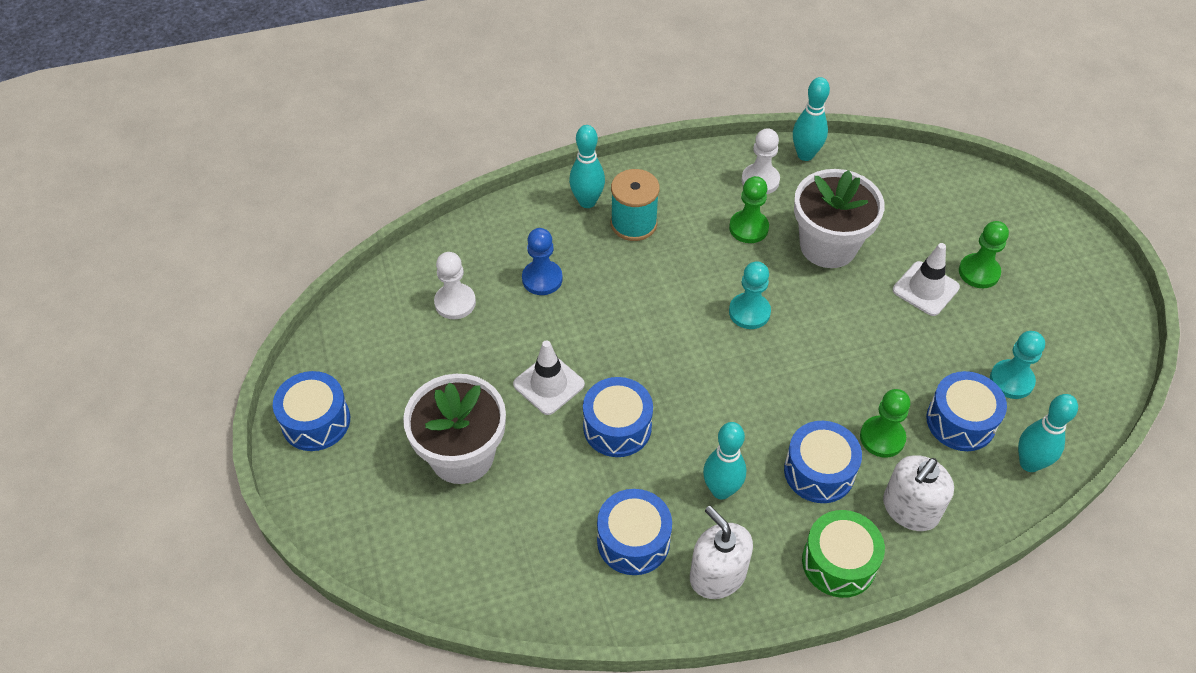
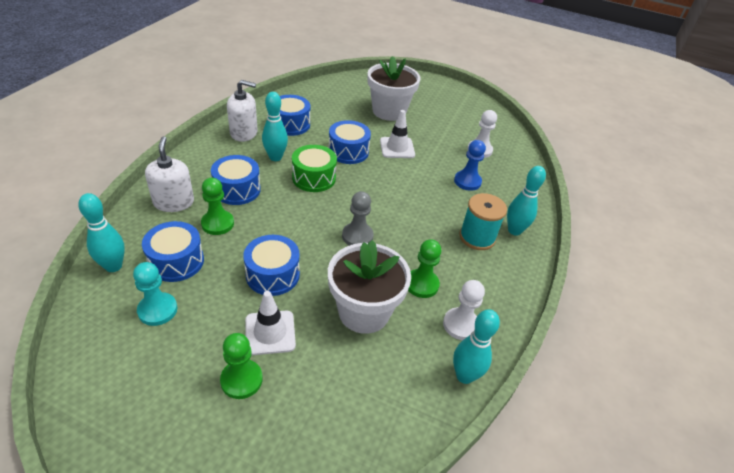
camera: 125 degrees right, 10 degrees down
blue drum [273,371,350,451] -> blue drum moved to [243,235,300,296]
turquoise pawn [729,261,771,329] -> grey pawn [342,191,374,246]
green drum [802,510,885,598] -> green drum moved to [292,145,337,192]

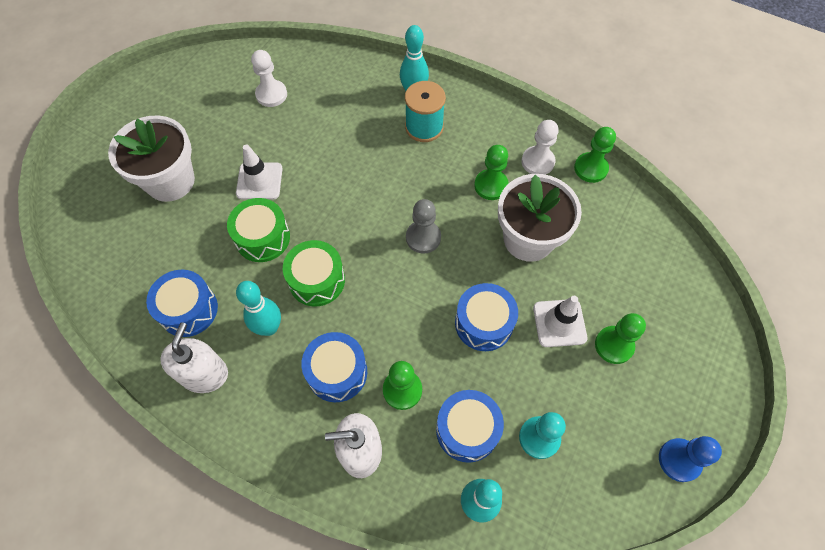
camera: 80 degrees left, 20 degrees up
blue drum [328,120,371,164] -> green drum [227,198,290,262]
turquoise bowling pin [453,309,500,384] -> green pawn [574,127,616,183]
blue pawn [454,140,486,191] -> blue pawn moved to [659,436,722,482]

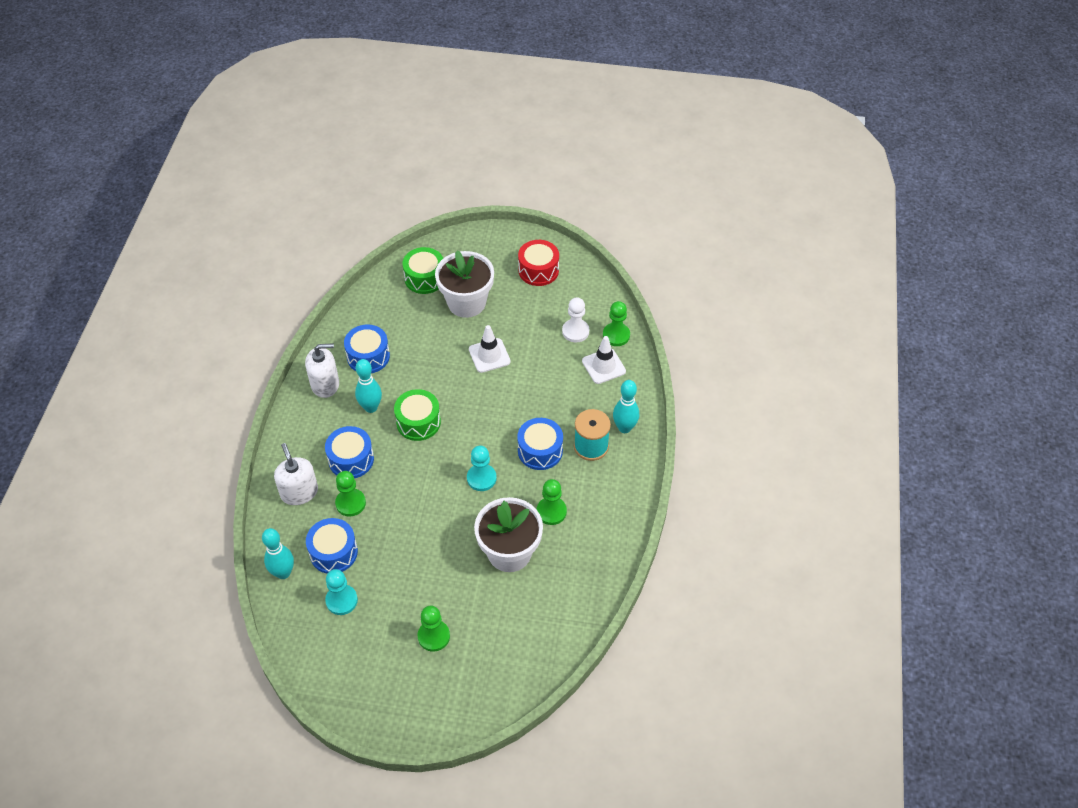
camera: 70 degrees right, 10 degrees down
green drum [227,198,290,262] -> green drum moved to [403,247,443,294]
grey pawn [406,199,441,254] -> turquoise pawn [467,446,497,491]
blue drum [455,283,518,351] -> blue drum moved to [517,418,563,470]
white pawn [522,120,559,175] -> none
white traffic cone [533,296,587,347] -> white traffic cone moved to [582,336,626,384]
green pawn [574,127,616,183] -> green pawn moved to [603,301,630,346]
blue pawn [659,436,722,482] -> none
none -> red drum [518,240,559,286]

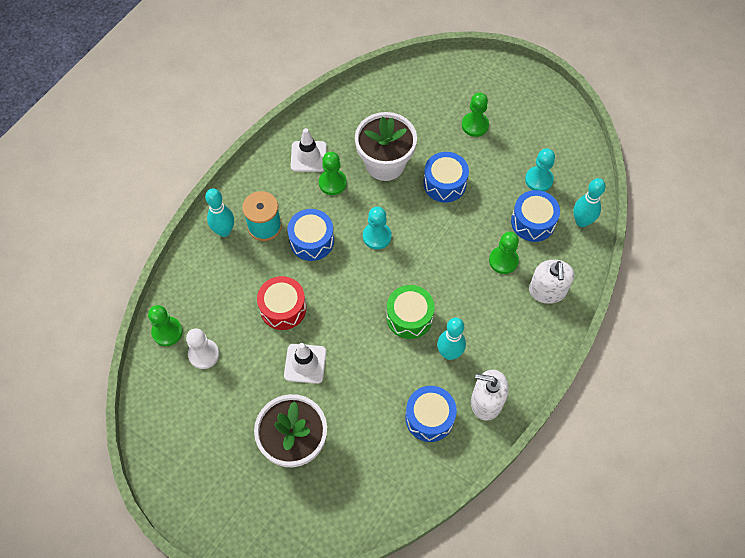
camera: 155 degrees left, 10 degrees up
blue drum [325,426,374,478] -> blue drum moved to [423,152,469,202]
green drum [403,247,443,294] -> none
red drum [518,240,559,286] -> red drum moved to [257,276,306,330]
white traffic cone [582,336,626,384] -> white traffic cone moved to [291,128,327,172]

